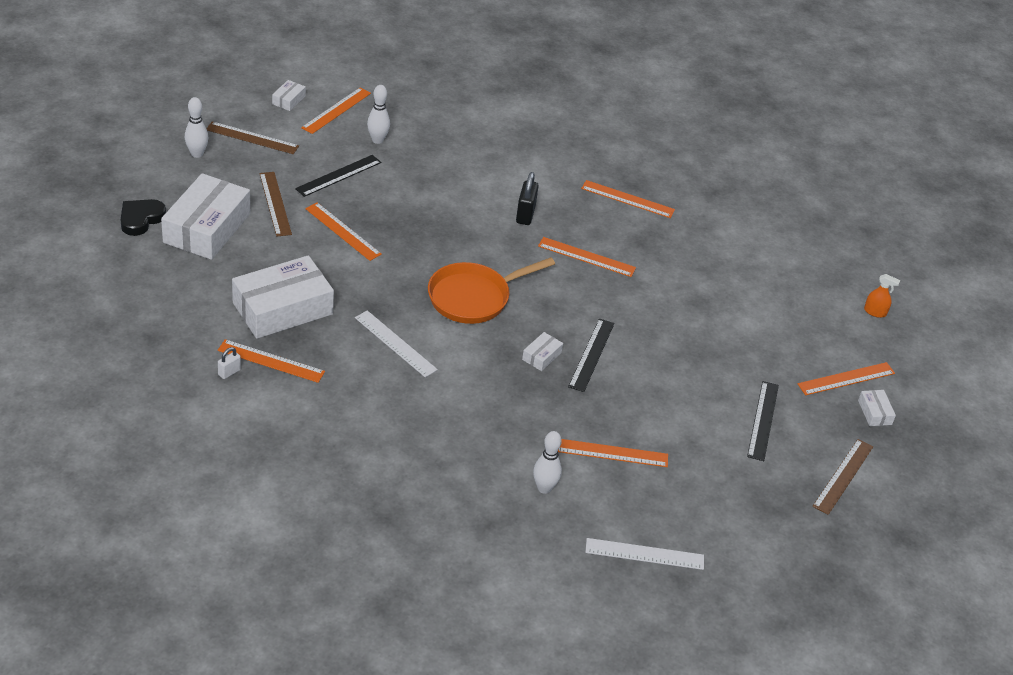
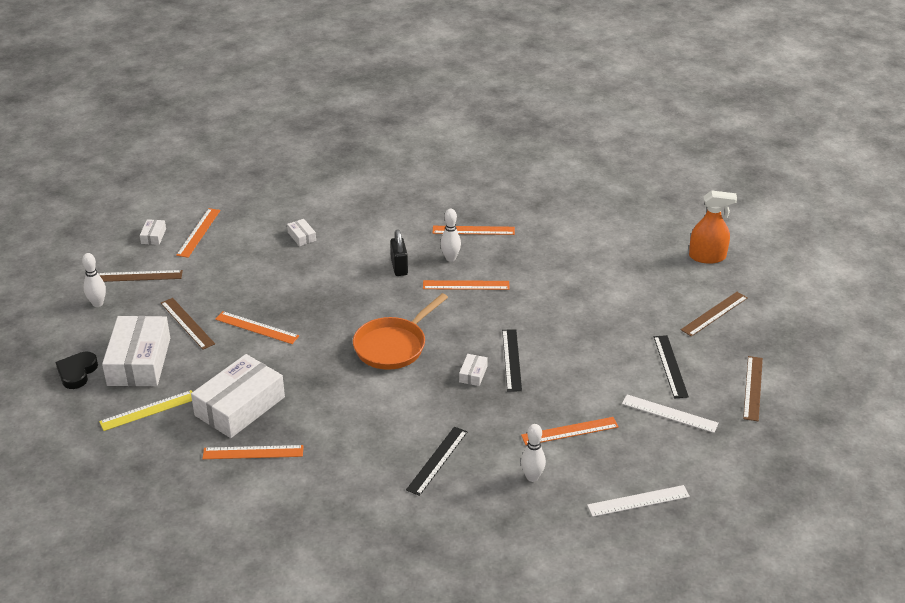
camera: 15 degrees left, 5 degrees down
white padlock [218,347,241,379] -> none
black ruler [295,155,381,197] -> black ruler moved to [406,427,468,496]
white ruler [355,310,438,377] -> white ruler moved to [622,394,719,433]
white bowling pin [367,85,390,144] -> white bowling pin moved to [440,209,461,262]
orange ruler [798,362,895,395] -> brown ruler [681,292,747,337]
white box [858,390,896,426] -> white box moved to [287,219,316,246]
orange spray bottle [864,274,900,318] -> orange spray bottle [689,190,737,264], size x1.90
none -> yellow ruler [99,390,192,431]

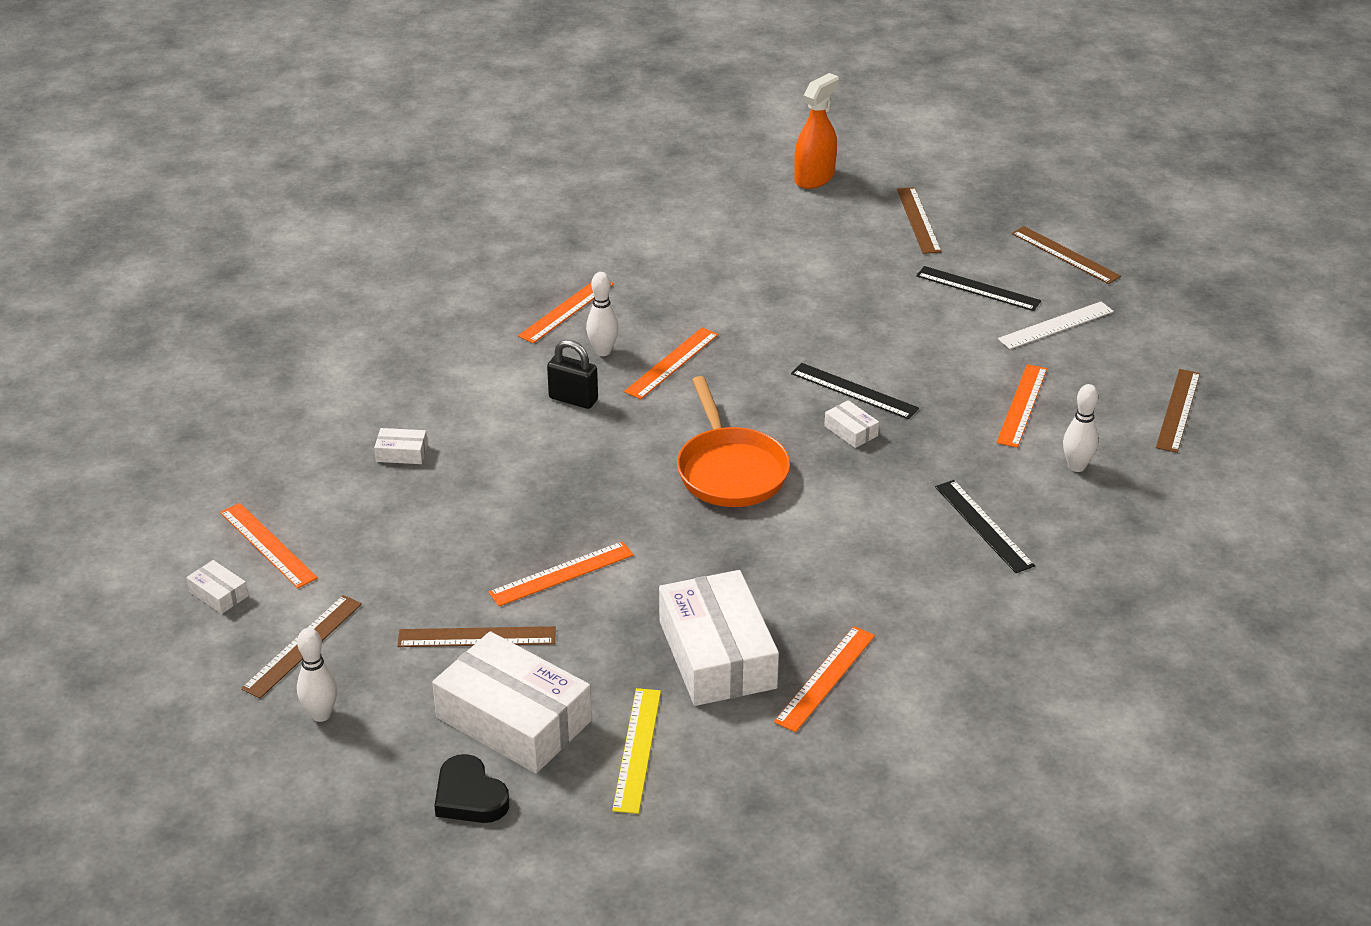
camera: 55 degrees left, 0 degrees up
white ruler [587,485,690,517] -> brown ruler [1156,369,1200,453]

